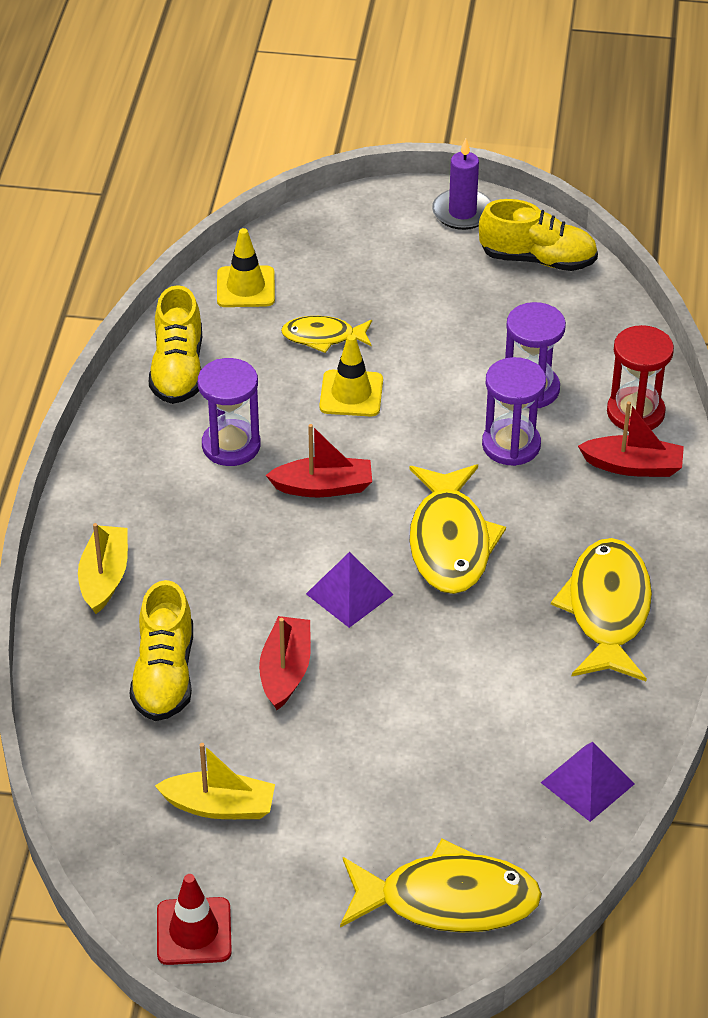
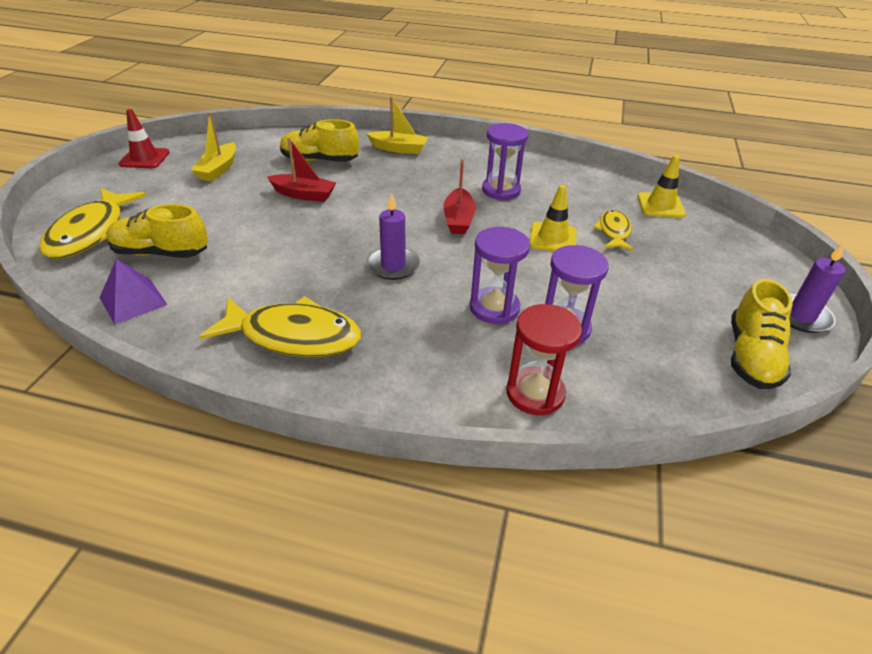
camera: 95 degrees right, 5 degrees down
yellow shoe [149,285,202,404] -> yellow shoe moved to [106,204,208,258]
purple pyramid [306,552,394,628] -> none
yellow fish [409,464,506,594] -> purple candle [367,193,420,280]
red boat [578,401,684,477] -> none

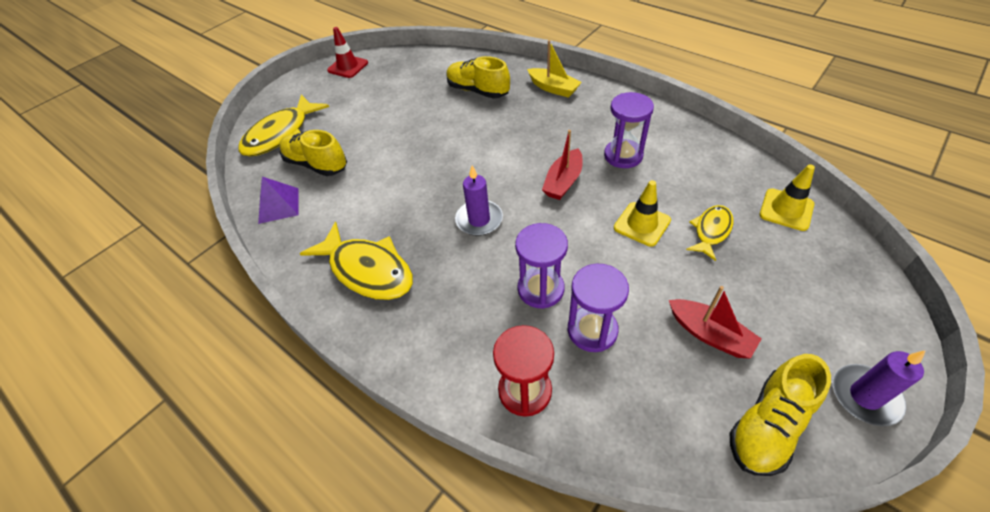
camera: 30 degrees right, 10 degrees up
yellow boat [191,112,236,181] -> none
red boat [267,137,336,202] -> red boat moved to [669,286,762,359]

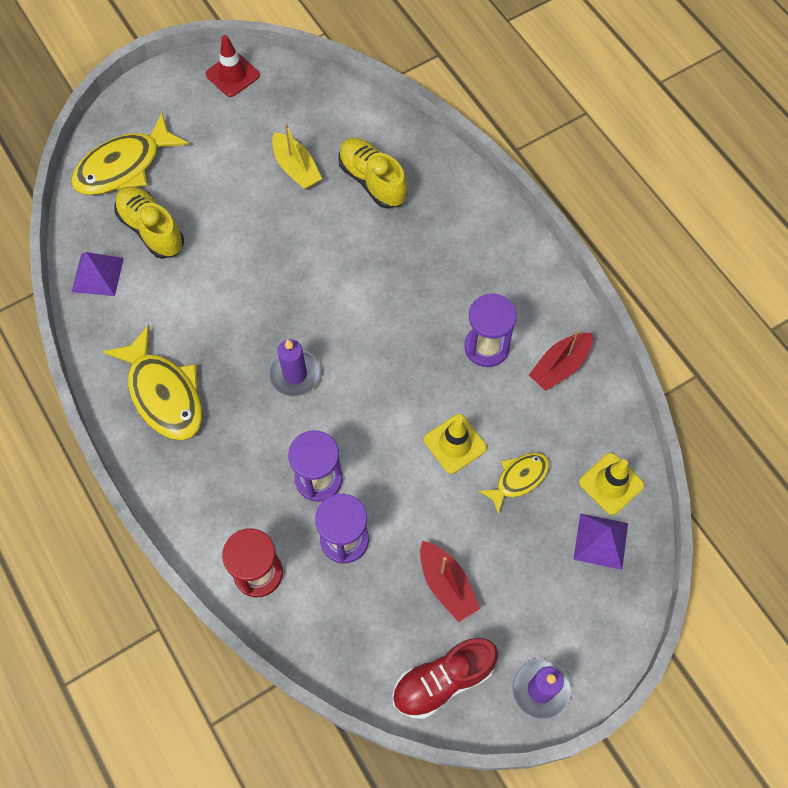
camera: 15 degrees right, 15 degrees up
yellow boat [527,40,582,98] -> yellow boat moved to [272,123,322,190]
red boat [542,130,583,200] -> red boat moved to [529,330,593,391]
yellow shoe [730,354,831,476] -> red shoe [392,638,498,719]
none -> purple pyramid [573,514,628,570]

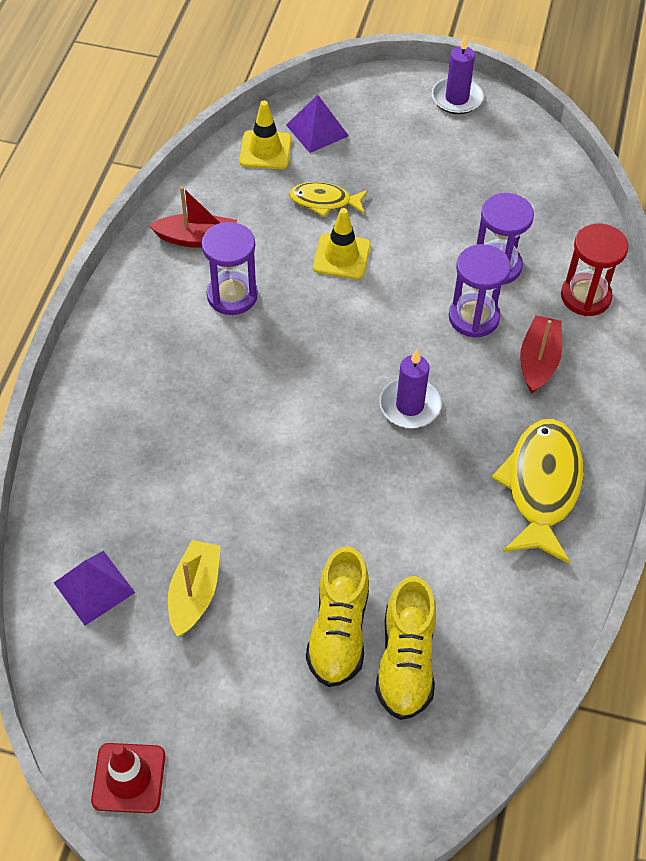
camera: 135 degrees left, 10 degrees down
yellow fish [71,113,189,195] -> none
purple pyramid [72,252,124,296] -> purple pyramid moved to [54,551,135,626]
yellow shoe [338,138,407,209] -> yellow shoe moved to [306,546,369,687]
red shoe [392,638,498,719] -> none
red boat [420,541,480,622] -> red boat moved to [520,315,562,394]

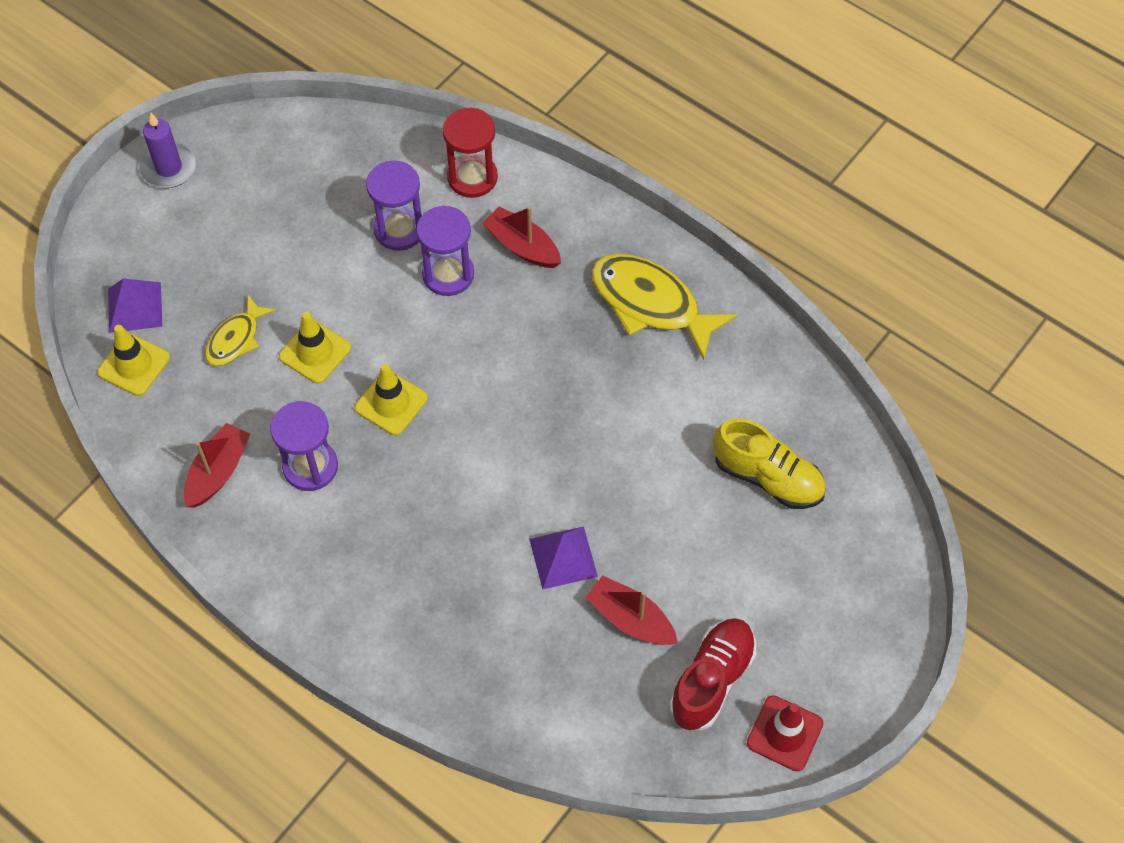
camera: 65 degrees left, 5 degrees up
purple pyramid [54,551,135,626] -> purple pyramid moved to [529,527,598,589]
yellow boat [168,540,221,637] -> red boat [585,575,678,645]
yellow shoe [306,546,369,687] -> none
purple candle [379,349,441,428] -> none
none -> yellow traffic cone [355,364,428,435]
none -> red shoe [669,618,756,730]

